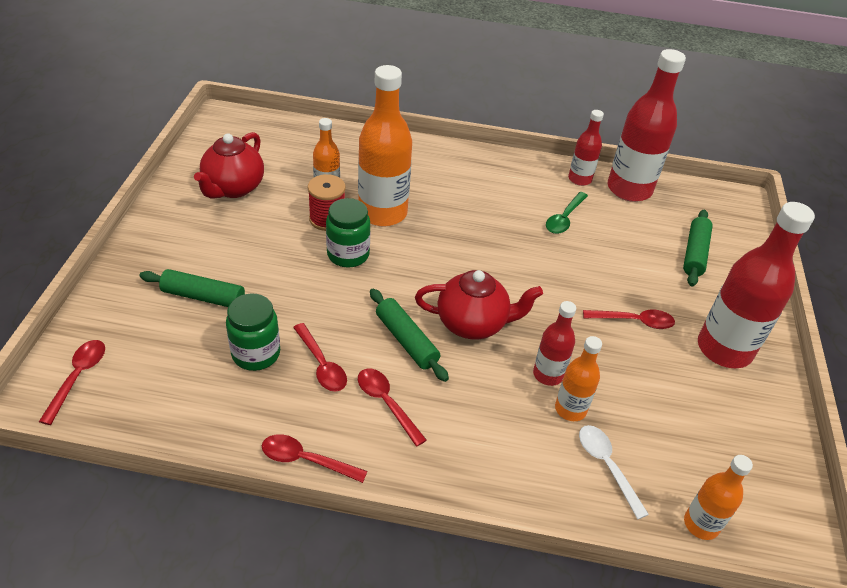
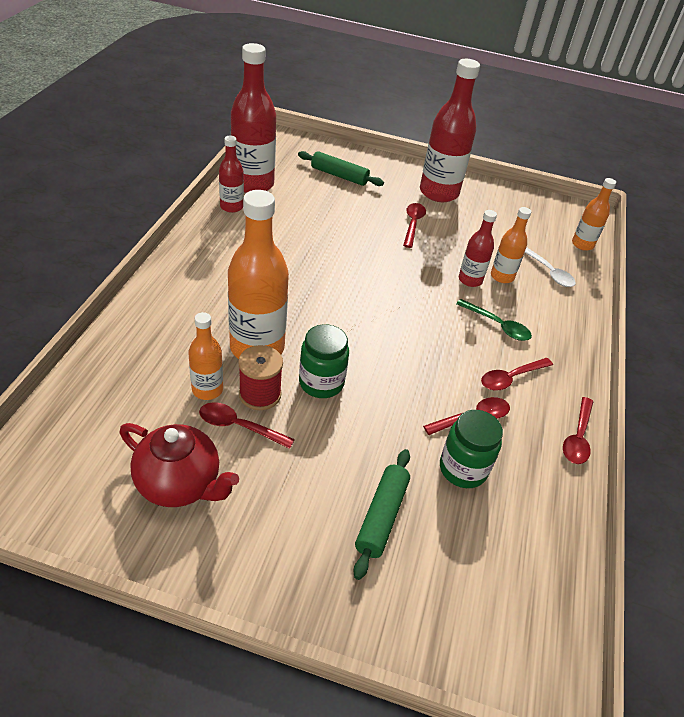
camera: 85 degrees left, 0 degrees up
red spoon [39,340,105,425] -> red spoon moved to [199,402,295,449]
green rolling pin [370,289,449,382] -> none
red teapot [415,270,543,339] -> none
green spoon [546,192,588,234] -> green spoon moved to [456,299,532,341]
white spoon [579,425,649,519] -> white spoon turned 105 degrees counterclockwise [524,247,576,287]

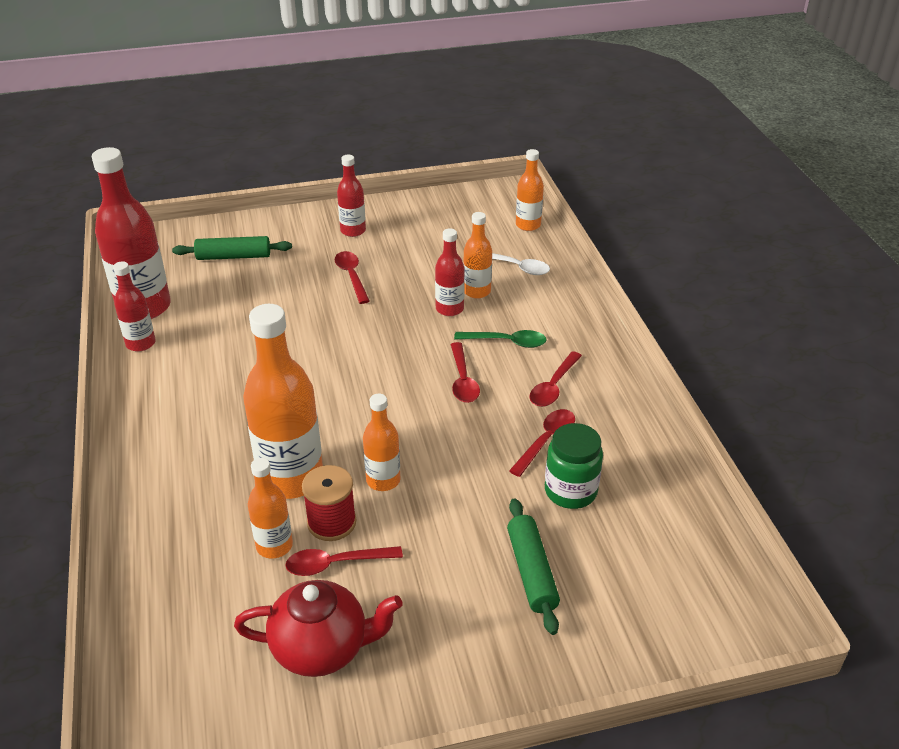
camera: 25 degrees left, 5 degrees down
green jar [299,324,349,398] -> orange bottle [363,394,400,491]
red bottle [420,59,480,202] -> red bottle [337,155,366,237], size x0.53
red spoon [563,397,593,464] -> red spoon moved to [450,342,480,403]

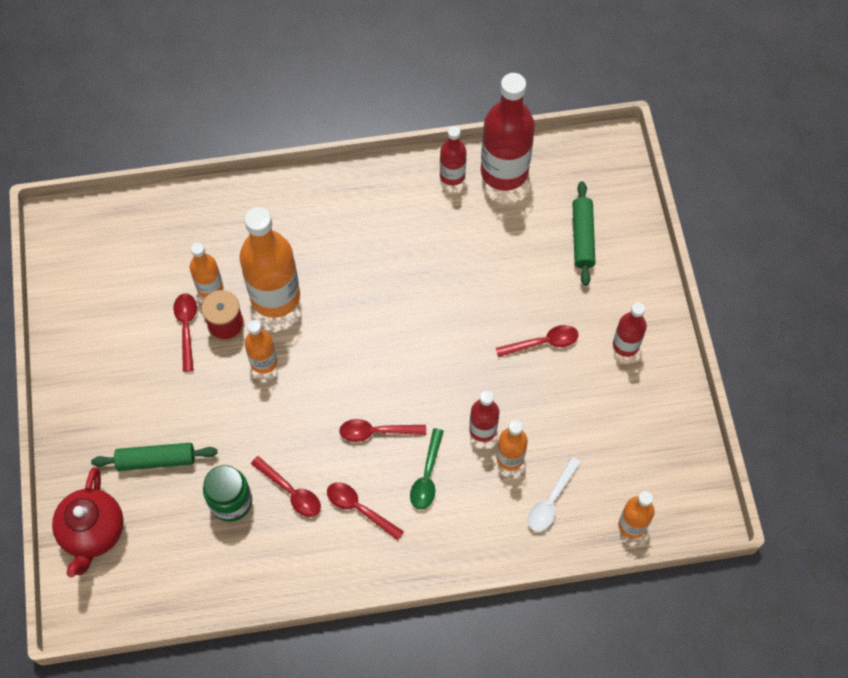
camera: 95 degrees right, 25 degrees up
red teapot [234,580,403,677] -> red teapot moved to [52,467,124,577]

